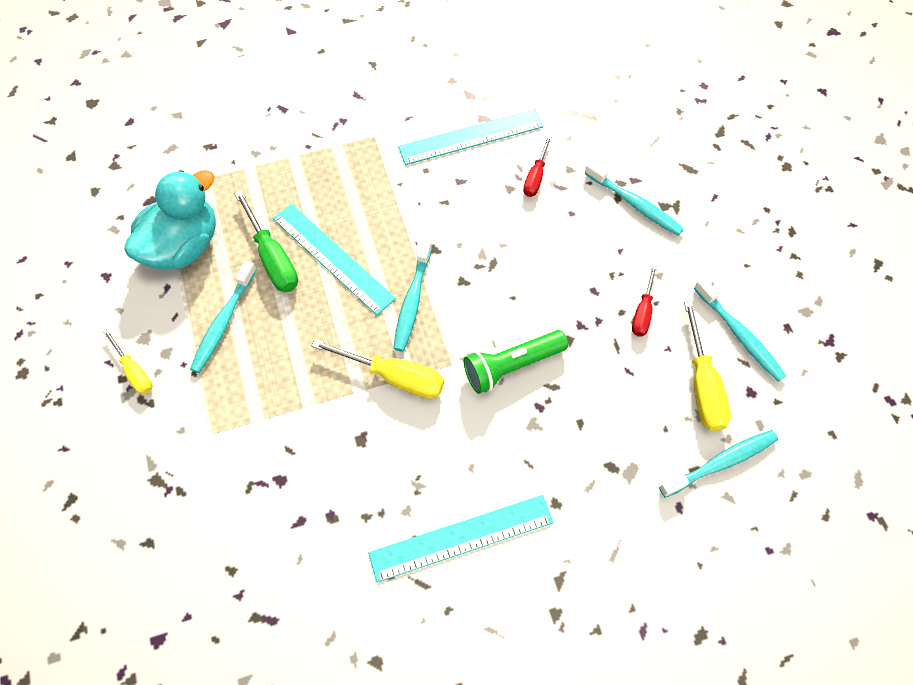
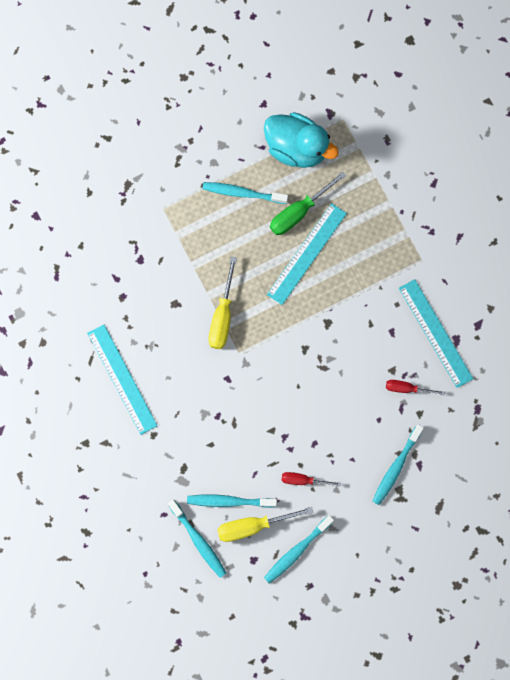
camera: 80 degrees right, 15 degrees up
yellow screwdriver [103,329,153,395] -> none
turquoise toothbrush [393,238,432,351] -> turquoise toothbrush moved to [187,495,277,508]
green flashlight [464,330,568,394] -> none

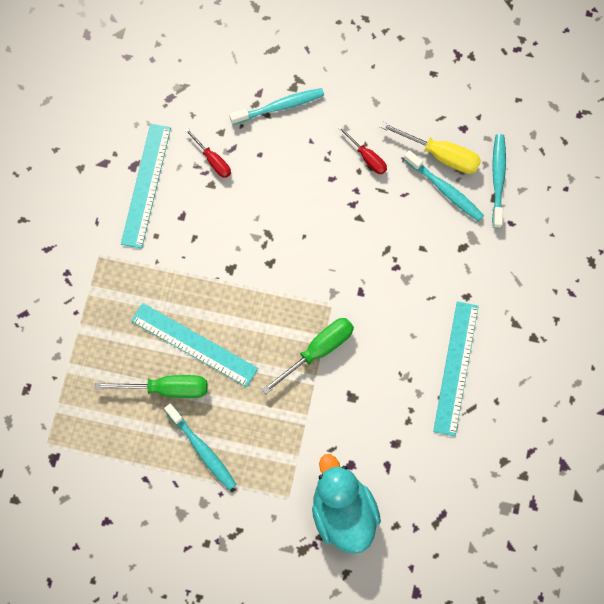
camera: 140 degrees left, 5 degrees down
yellow screwdriver [208,257,237,349] -> green screwdriver [262,318,354,394]
turquoise duck [264,112,339,168] -> turquoise duck moved to [312,454,381,554]
turquoise toothbrush [264,515,334,584] -> none
turquoise ruler [267,203,347,305] -> turquoise ruler turned 45 degrees clockwise [131,303,258,387]

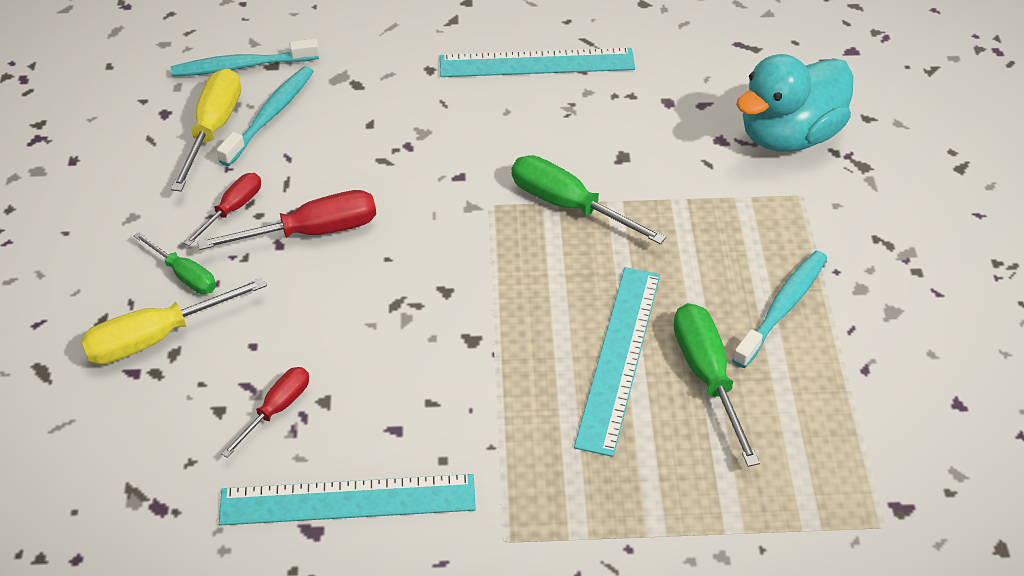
camera: 105 degrees left, 25 degrees down
turquoise toothbrush [229,88,324,125] -> yellow screwdriver [80,277,267,365]
none -> green screwdriver [134,232,216,294]
none -> red screwdriver [197,190,376,250]

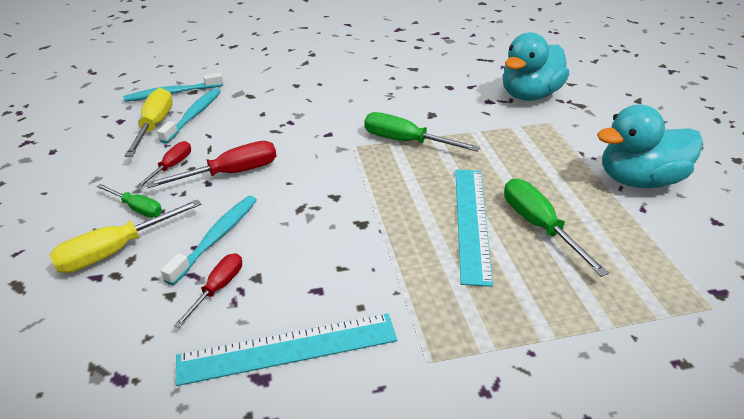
camera: 10 degrees left, 10 degrees down
turquoise ruler [440,48,635,77] -> none
turquoise toothbrush [732,251,827,368] -> turquoise toothbrush moved to [161,196,257,285]
none -> turquoise duck [597,104,703,188]

